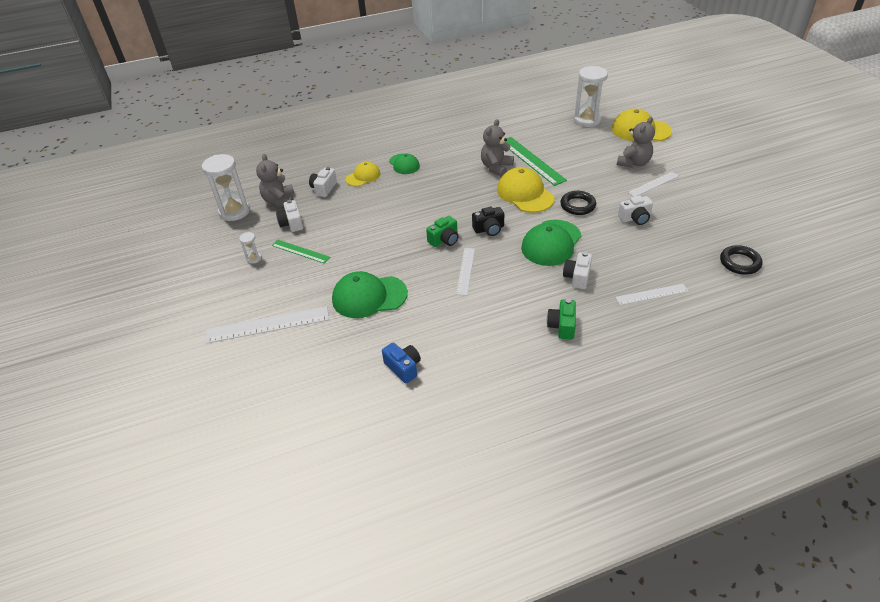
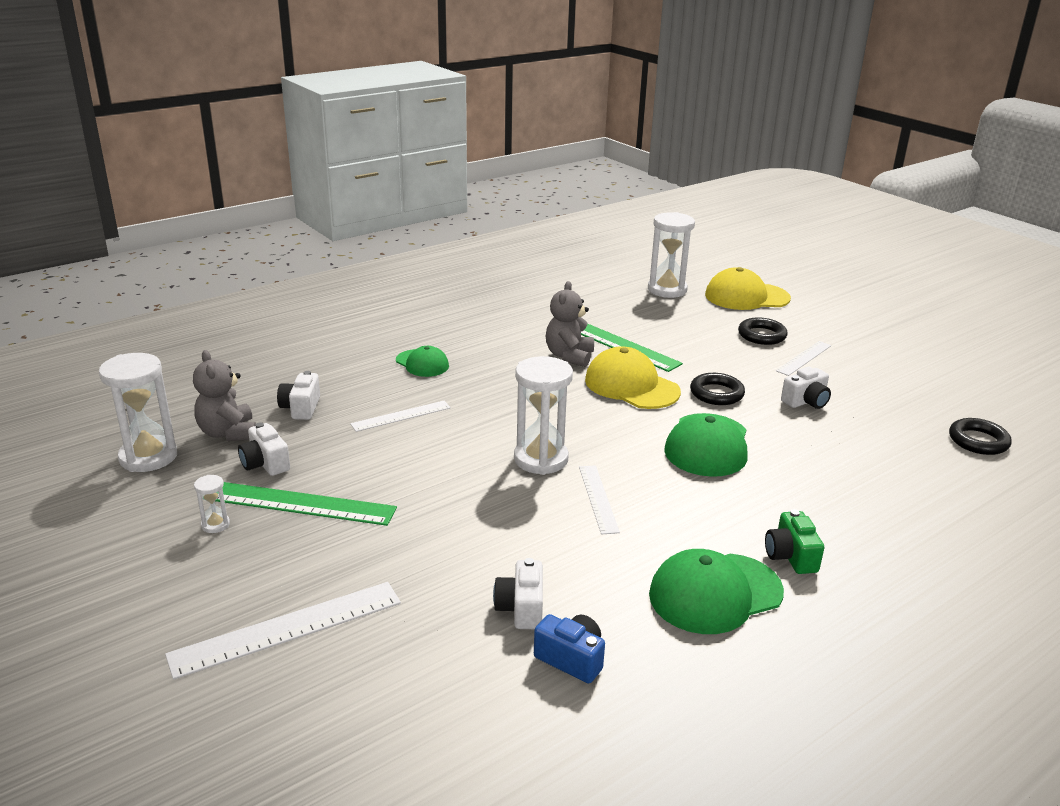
camera: 20 degrees left, 15 degrees down
green ruler [272,240,330,264] -> green ruler [203,482,397,526], size x1.65
green cap [332,271,408,318] -> green cap moved to [649,549,784,634]
yellow cap [346,162,380,186] -> none
green camera [426,216,459,247] -> white hourglass [514,356,573,475]
black camera [472,207,504,236] -> none
white camera [563,252,592,289] -> white camera moved to [493,558,543,629]
white ruler [615,284,689,305] -> white ruler moved to [350,401,451,432]
grey teddy bear [617,117,655,168] -> black ring [738,318,788,345]

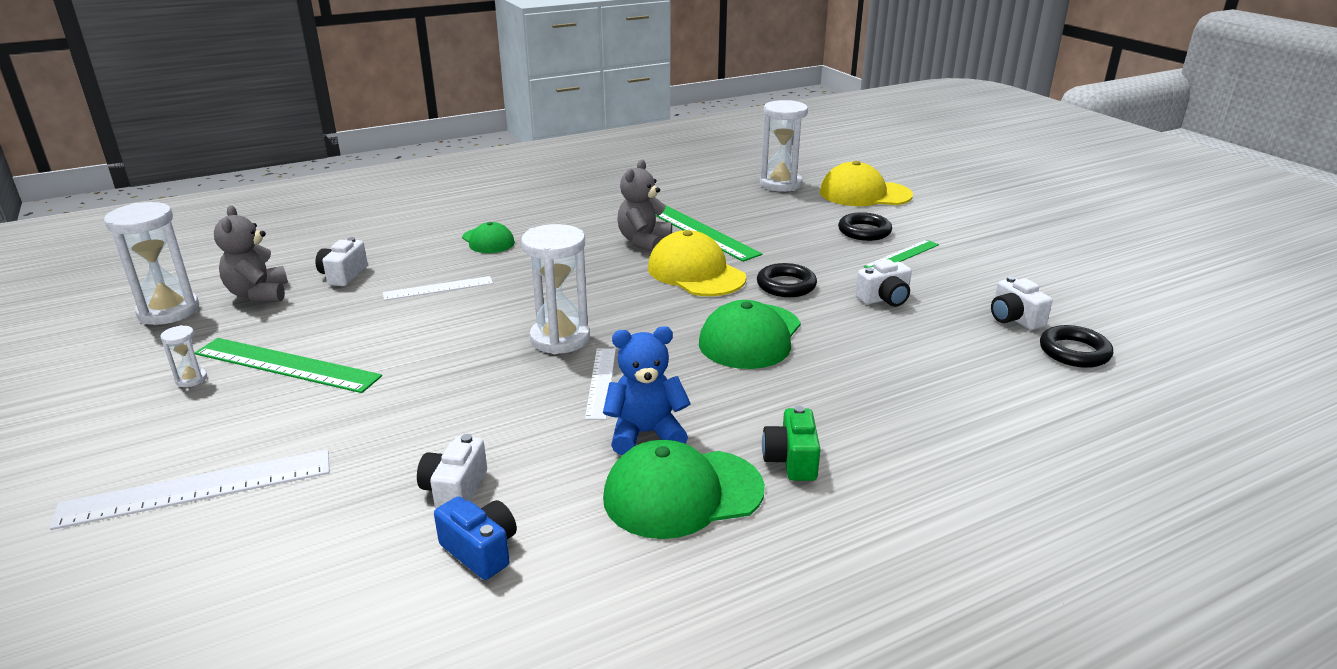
camera: 10 degrees right, 0 degrees up
white camera [238,422,290,476] -> white camera moved to [991,276,1052,330]
white ruler [776,341,831,376] -> green ruler [864,240,939,268]
none -> blue teddy bear [603,326,691,455]

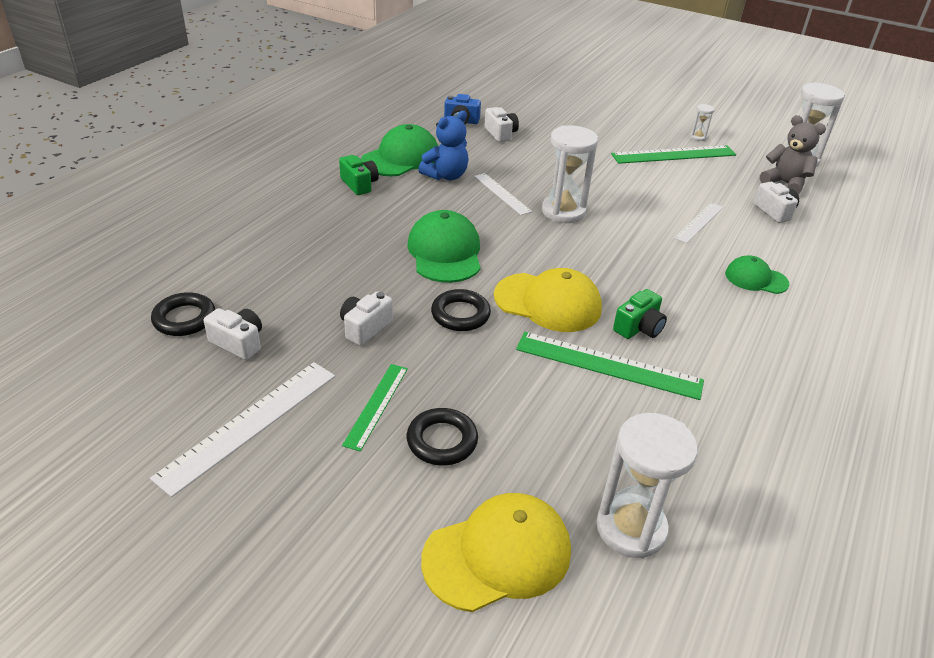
camera: 145 degrees right, 10 degrees up
white ruler [50,450,330,530] -> white ruler moved to [150,362,335,497]
grey teddy bear [617,160,672,251] -> green camera [613,289,667,339]

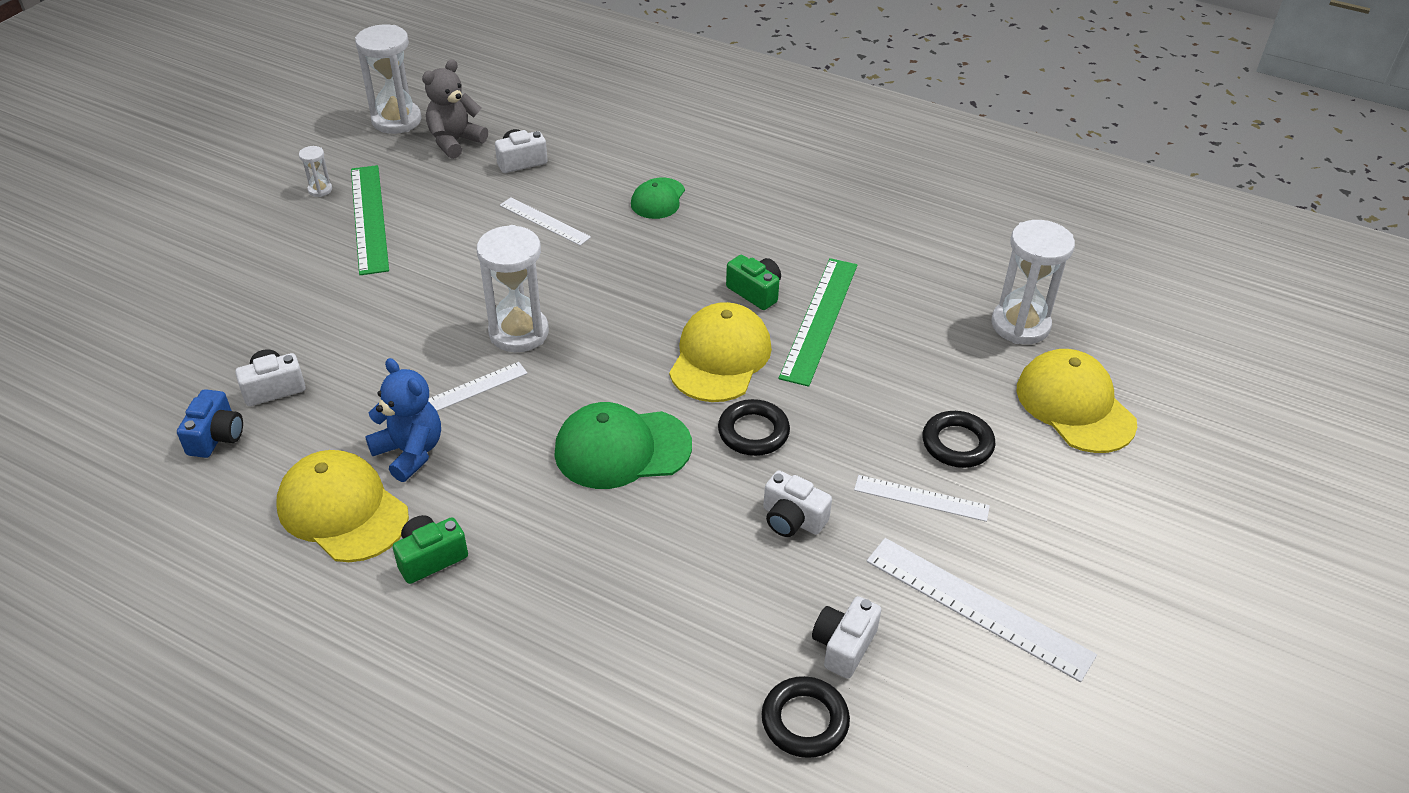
camera: 90 degrees left, 5 degrees up
green ruler [342,364,408,452] -> white ruler [854,475,990,522]
green cap [361,124,438,176] -> yellow cap [276,450,409,562]

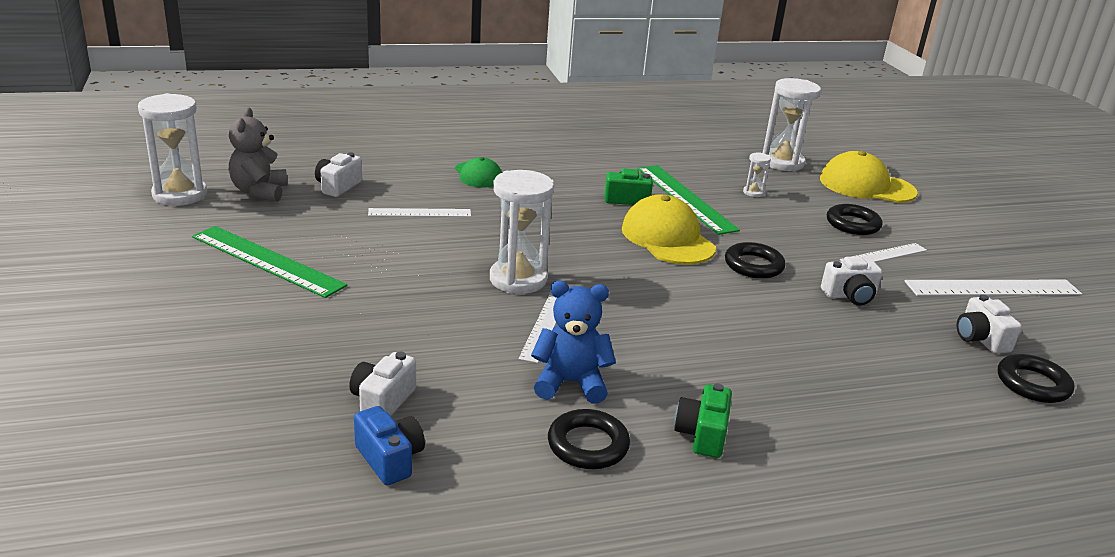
camera: 45 degrees left, 15 degrees down
yellow cap [276,450,409,562] -> black ring [548,409,630,469]
white hourglass [299,146,332,197] -> white hourglass moved to [743,152,771,197]
green cap [554,402,692,489] -> none

